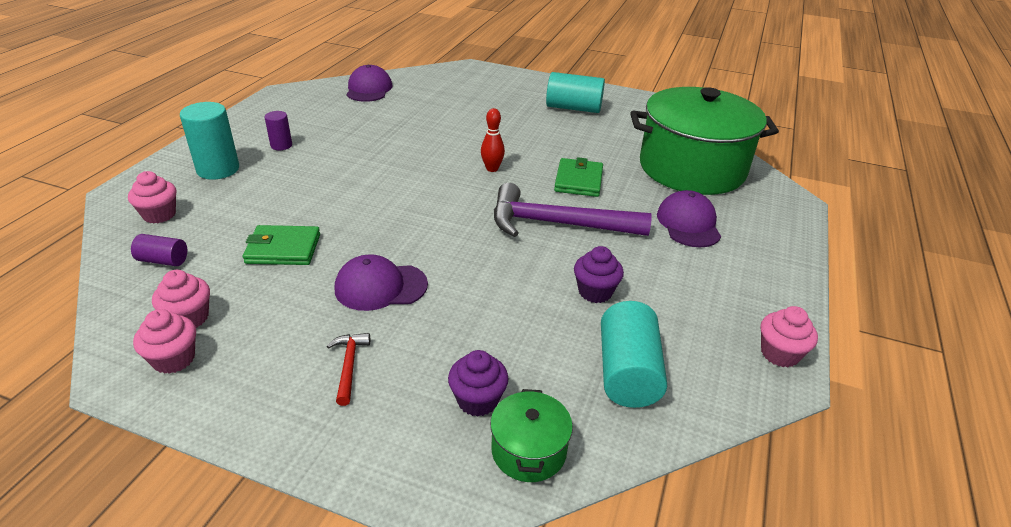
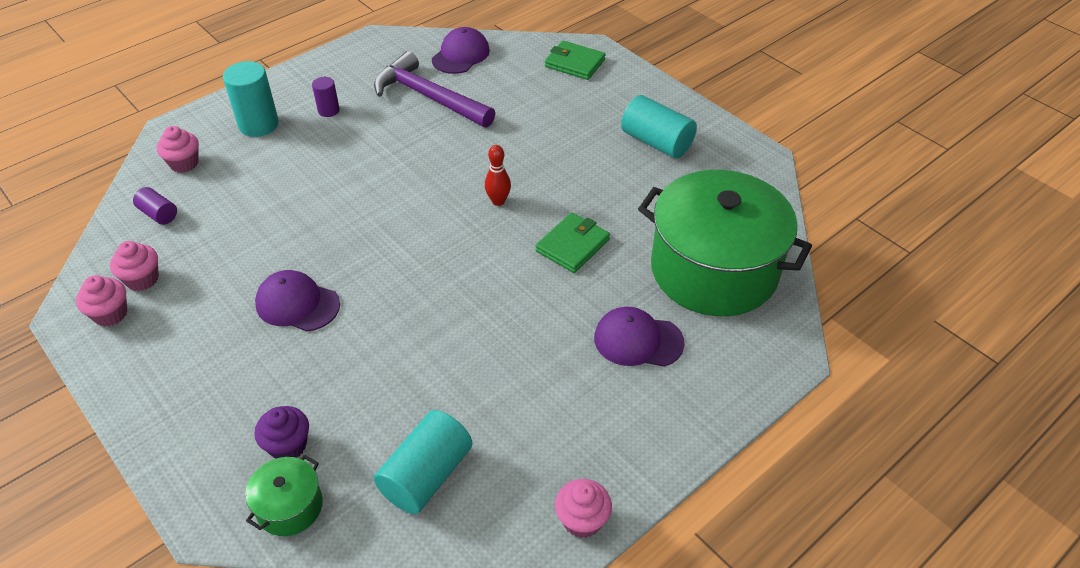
camera: 30 degrees right, 10 degrees up
green wallet [243,225,320,265] -> green wallet moved to [545,41,606,80]
red hammer [327,333,370,406] -> none
purple hammer [494,183,652,237] -> purple hammer moved to [374,51,495,128]
purple cupcake [574,246,624,303] -> none
purple cap [657,190,721,247] -> purple cap turned 105 degrees counterclockwise [594,307,685,367]

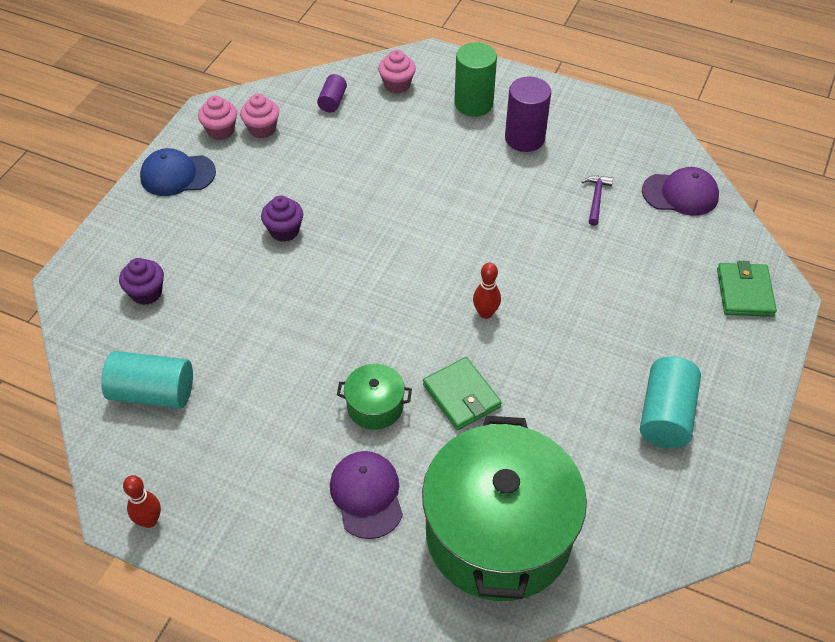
camera: 65 degrees right, 5 degrees up
turquoise cylinder [223,61,279,137] -> green cylinder [454,42,497,117]
green pot [245,455,323,536] -> green pot moved to [337,364,412,430]
purple cap [255,270,340,332] -> purple cupcake [261,196,303,242]
purple cylinder [312,77,340,117] -> purple cylinder [505,77,551,152], size x1.82
purple hammer [374,51,495,128] -> purple hammer [581,176,613,226], size x0.43
green wallet [536,213,610,273] -> green wallet turned 45 degrees clockwise [423,357,502,430]
pink cupcake [555,479,612,538] -> red bowling pin [123,475,161,528]
none -> blue cap [140,148,216,196]

